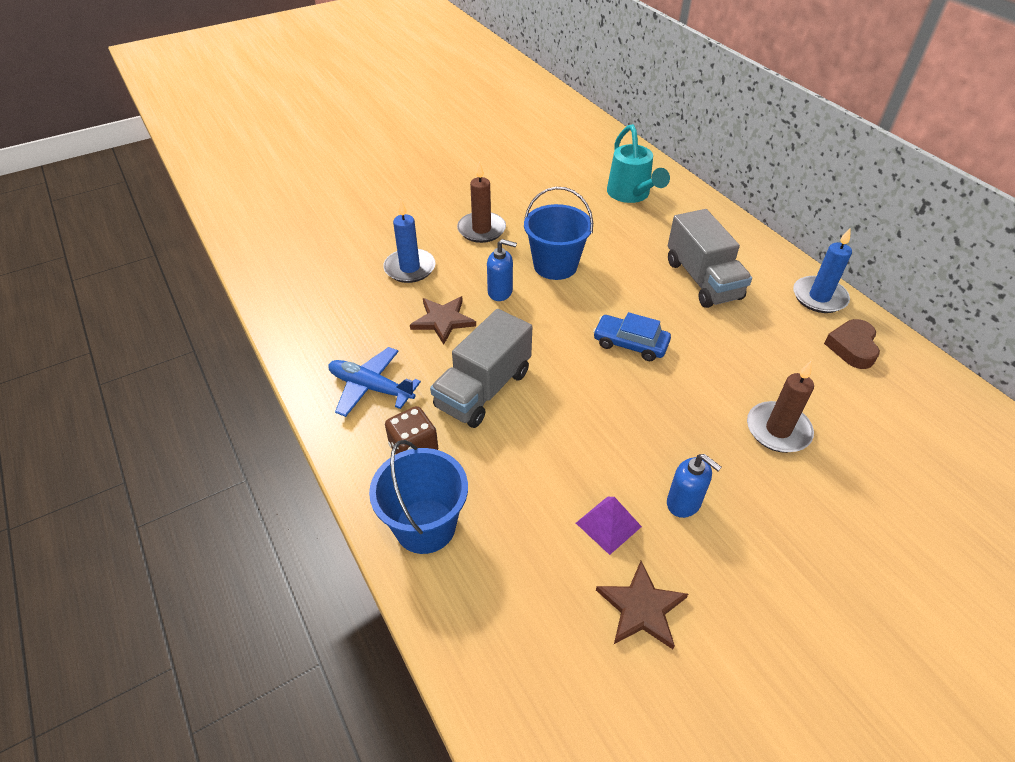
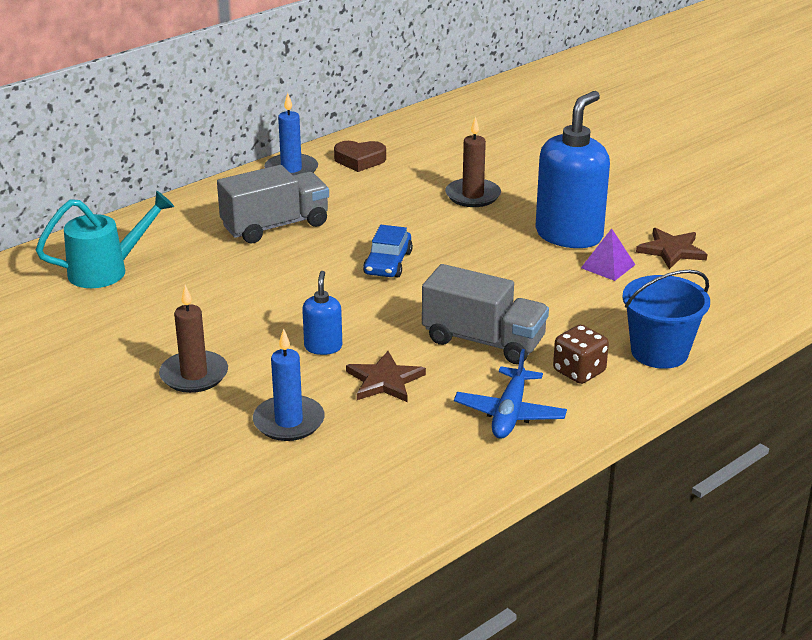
camera: 100 degrees left, 15 degrees down
blue bucket [524,187,593,280] -> none
blue soap dispenser [667,454,722,518] -> blue soap dispenser [535,91,610,248], size x2.09

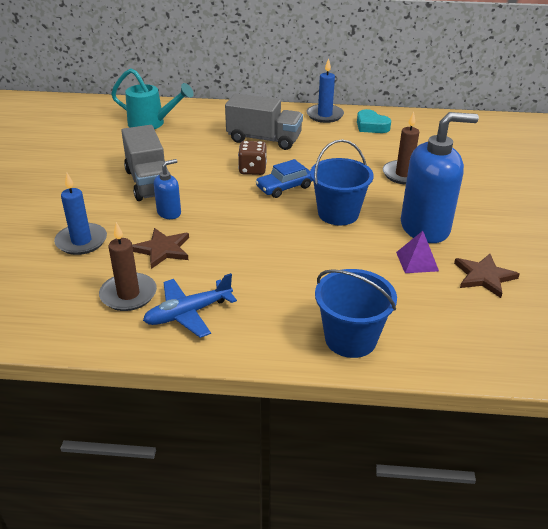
camera: 45 degrees right, 5 degrees up
brown candle [159,285,228,393] -> brown candle moved to [99,222,157,311]
brown heart [334,141,386,172] -> turquoise heart [357,109,391,133]
grey truck [422,264,549,364] -> grey truck moved to [121,125,169,201]
brown dice [553,325,609,384] -> brown dice moved to [238,141,267,175]
none -> blue bucket [310,139,374,226]

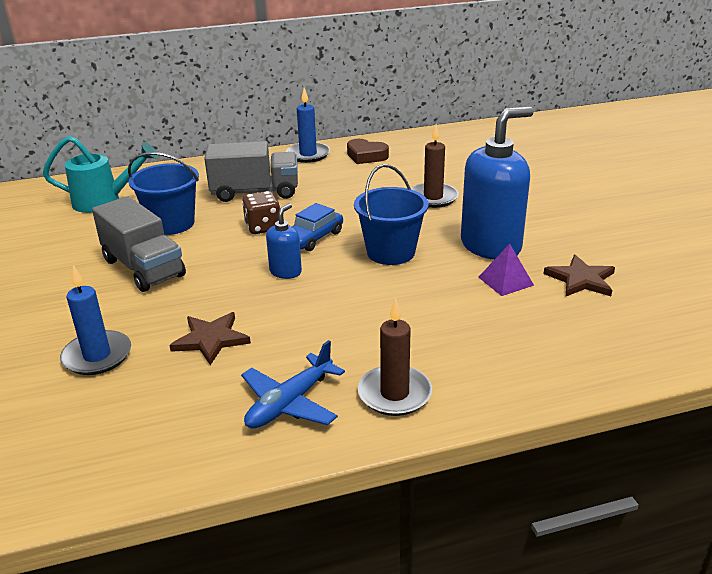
camera: 20 degrees left, 5 degrees down
brown candle [99,222,157,311] -> brown candle moved to [358,298,432,416]
blue soap dispenser [154,159,181,219] -> blue soap dispenser moved to [266,204,302,279]
blue bucket [315,269,397,358] -> blue bucket moved to [128,152,199,235]
turquoise heart [357,109,391,133] -> brown heart [347,139,389,164]

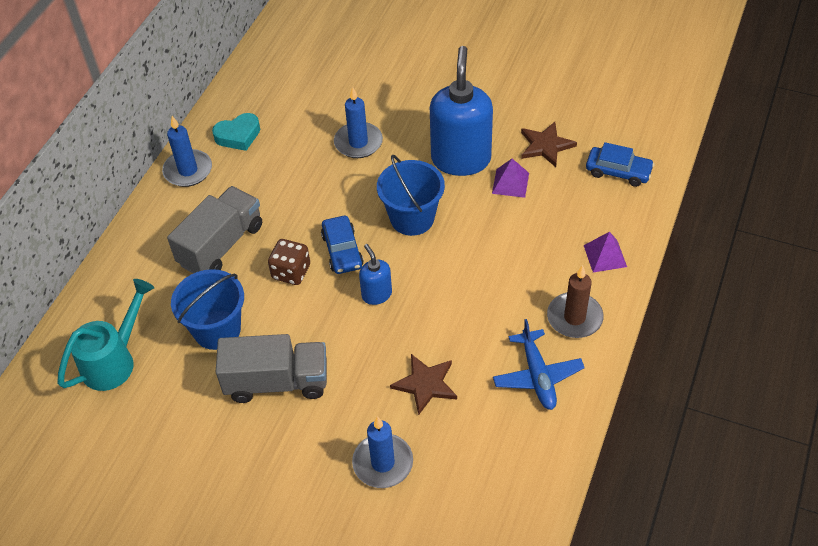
camera: 50 degrees left, 20 degrees up
brown heart [347,139,389,164] -> turquoise heart [212,113,260,151]
brown candle [411,124,459,208] -> blue candle [334,87,383,158]
none -> purple pyramid [583,232,627,273]
none -> blue car [586,142,654,187]

